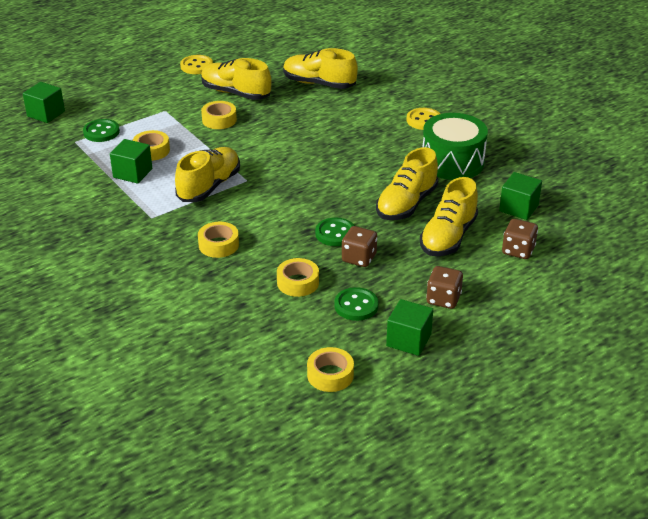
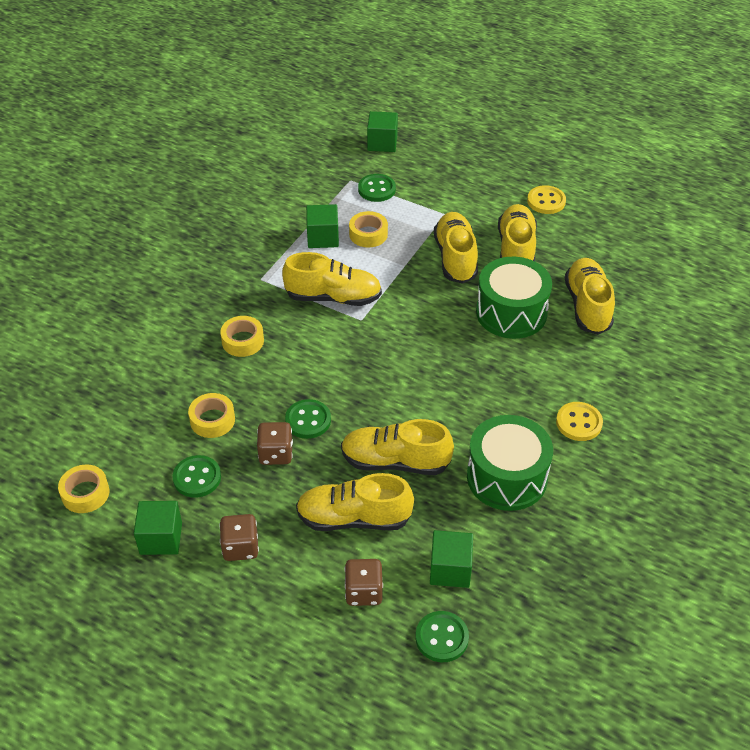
camera: 65 degrees right, 10 degrees up
yellow tape [201,101,237,129] -> yellow shoe [434,212,478,284]
none -> green button [415,611,469,662]
none -> green drum [476,257,552,339]

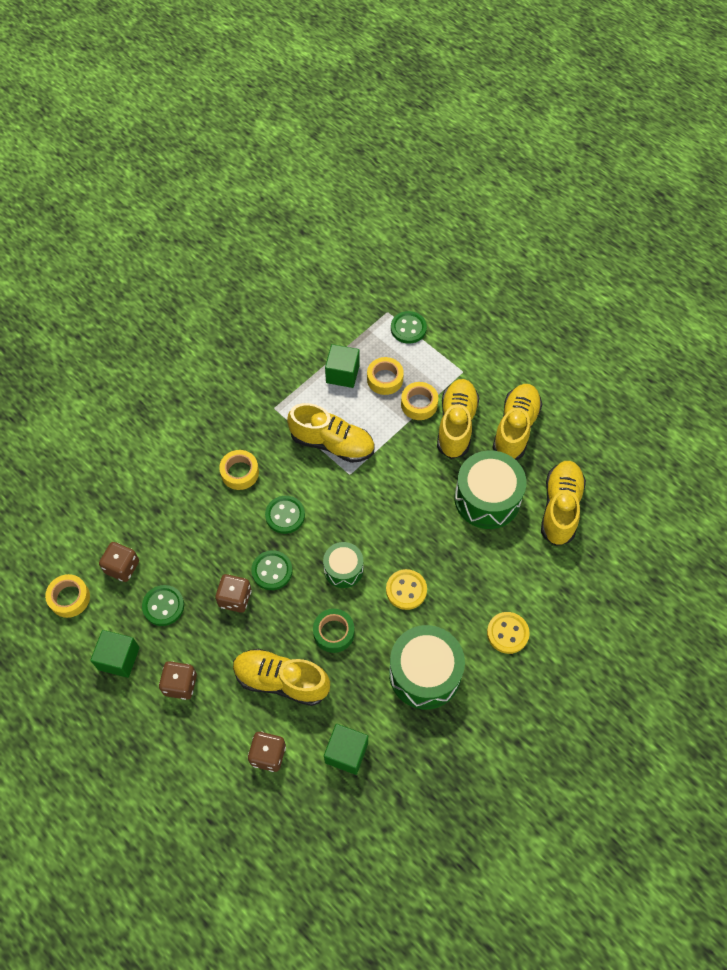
camera: 15 degrees right, 15 degrees up
yellow tape [188,393,235,438] -> yellow tape moved to [401,382,438,420]
yellow shoe [341,419,454,475] -> green tape [313,609,354,653]
green cube [367,111,398,152] -> none
green button [415,611,469,662] -> green button moved to [265,496,305,534]
yellow button [527,185,566,214] -> yellow button moved to [386,569,427,610]
none -> brown dice [99,542,139,582]
none -> green drum [323,542,363,588]

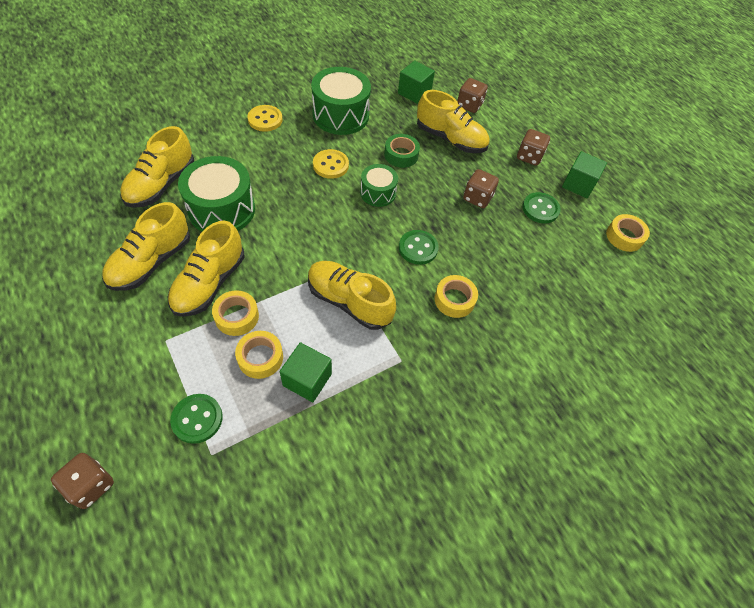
camera: 170 degrees left, 5 degrees down
brown dice [99,542,139,582] -> brown dice moved to [51,453,114,509]
green button [251,550,292,590] -> none

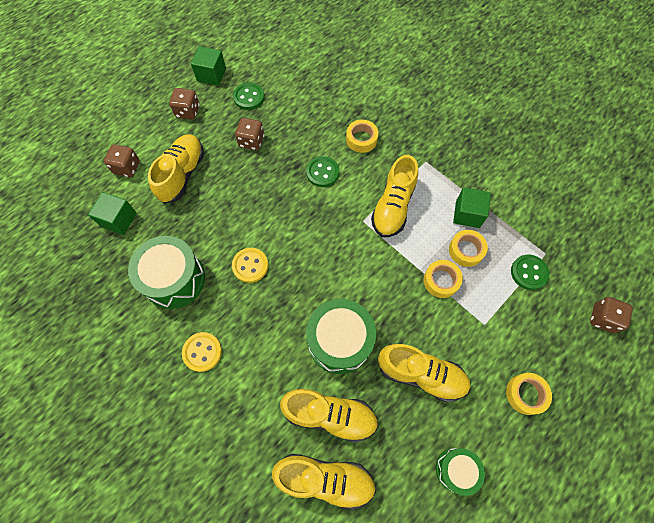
camera: 100 degrees left, 10 degrees up
yellow shoe [168,221,245,317] -> yellow shoe moved to [272,454,376,510]
green drum [360,164,398,207] -> green drum moved to [436,448,485,496]
green tape [384,134,420,168] -> none
yellow tape [606,214,650,252] -> yellow tape moved to [506,373,552,415]

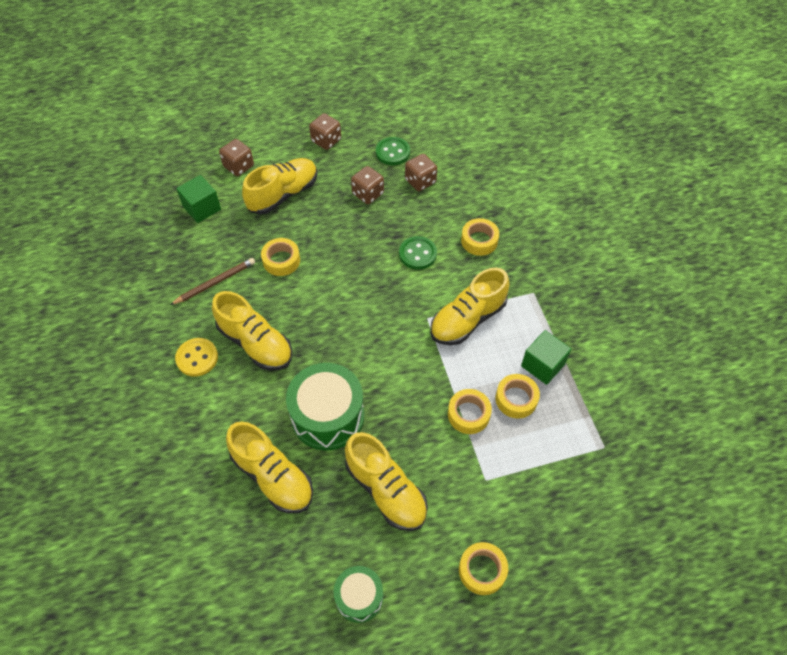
camera: 30 degrees right, 10 degrees down
green drum [128,236,205,309] -> brown pencil [170,258,255,305]
green cube [191,46,226,86] -> none
yellow button [232,248,268,283] -> none
yellow shoe [272,454,376,510] -> yellow shoe moved to [212,291,292,370]
green button [511,255,550,290] -> none
brown dice [590,297,633,333] -> brown dice moved to [405,154,437,191]
none -> yellow tape [261,238,300,276]

